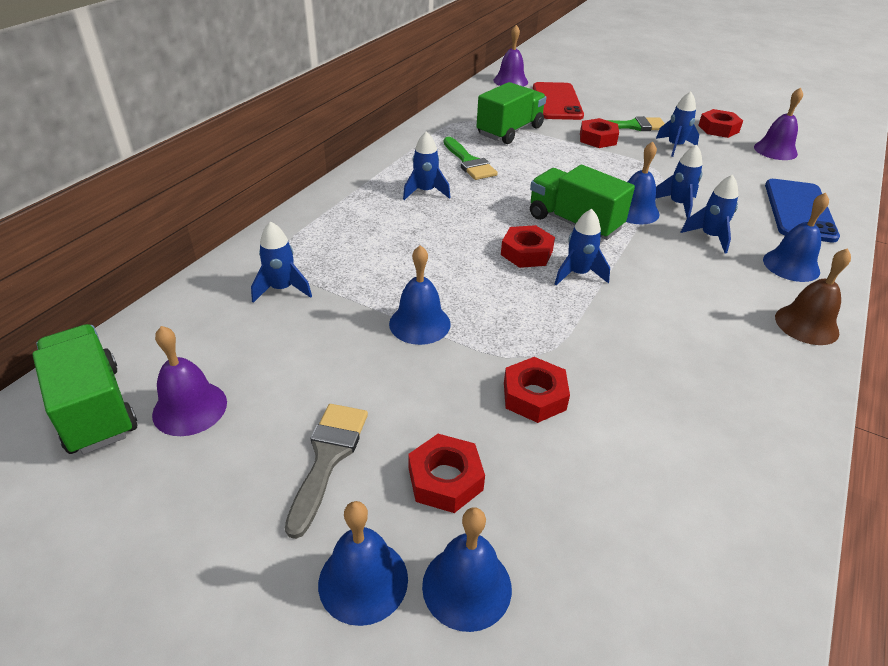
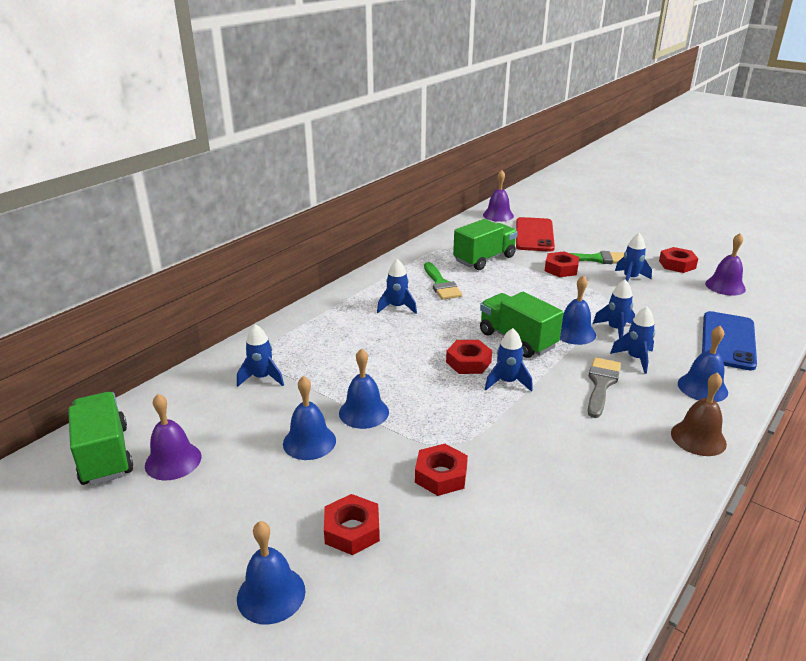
camera: 10 degrees right, 10 degrees down
grey brush [285,404,368,539] -> grey brush moved to [588,357,621,418]
blue bell [422,508,512,632] -> blue bell moved to [283,376,336,460]

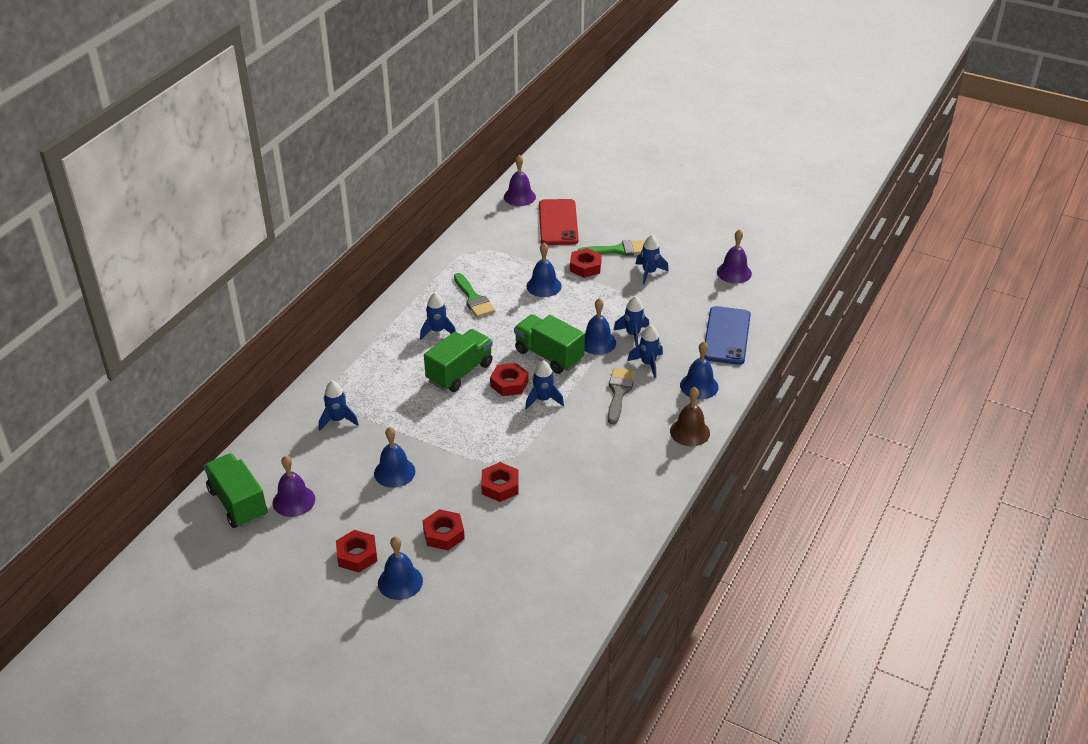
camera: 10 degrees left, 10 degrees up
blue bell [339,348,389,429] -> blue bell moved to [526,243,562,297]
green truck [453,219,518,270] -> green truck moved to [424,329,493,392]
red nut [659,247,698,273] -> red nut moved to [336,530,377,572]

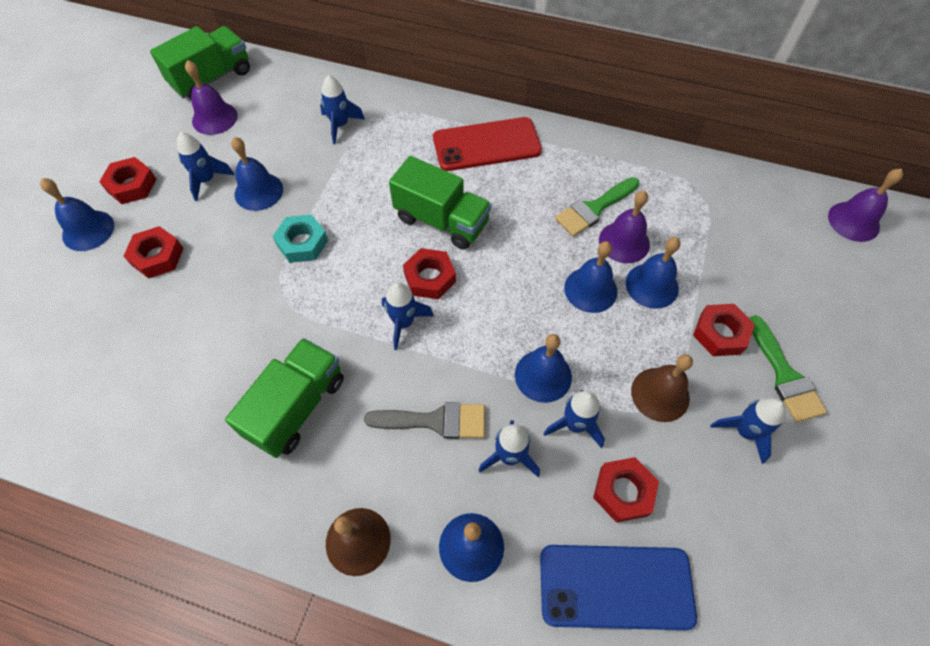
camera: 80 degrees right, 20 degrees up
blue rocket [420,293,456,340] -> blue rocket moved to [177,132,234,201]
red nut [481,462,519,502] -> red nut moved to [593,457,659,523]
green truck [514,314,585,374] -> green truck moved to [225,338,344,458]
red phone [539,199,579,245] -> red phone moved to [433,117,542,171]
purple bell [717,229,752,284] -> purple bell moved to [599,191,650,263]
none -> turquoise nut [272,214,328,263]
none -> blue bell [564,241,617,313]
none -> brown bell [631,354,693,422]

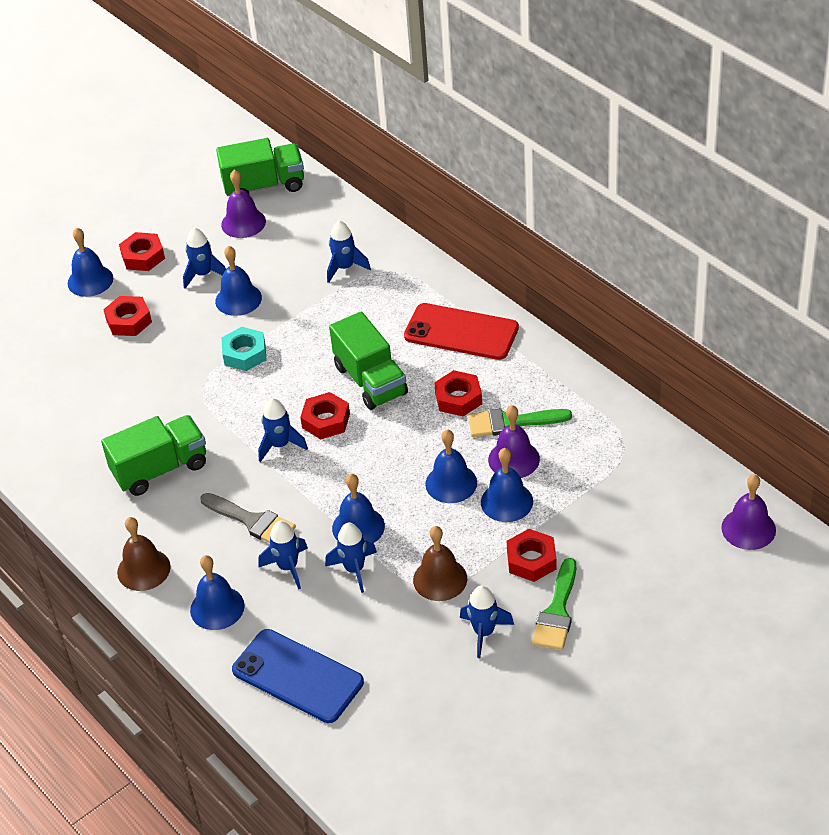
camera: 35 degrees right, 15 degrees down
red nut [593,457,659,523] -> red nut moved to [434,370,482,416]

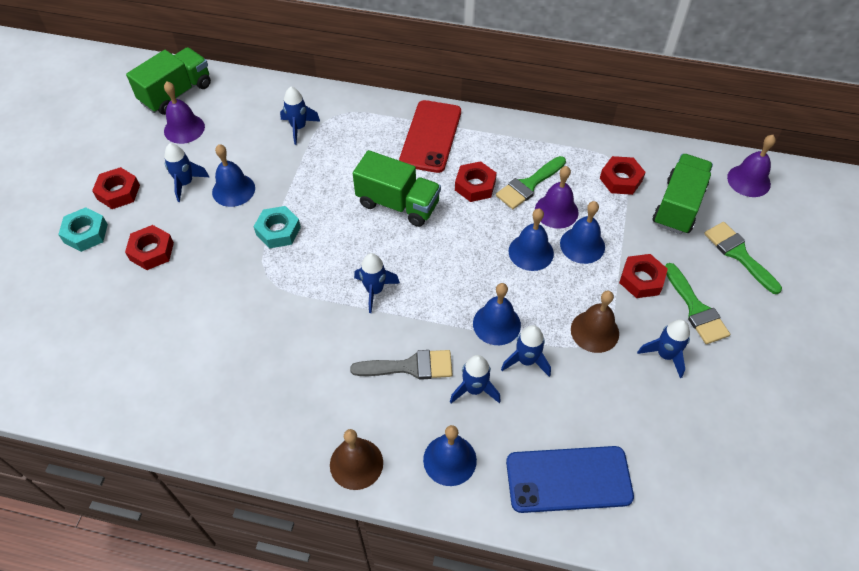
camera: 40 degrees left, 10 degrees up
blue bell [68,227,113,297] -> turquoise nut [58,207,108,252]
green truck [101,415,206,496] -> green truck moved to [653,154,713,234]
red nut [300,392,350,439] -> red nut moved to [600,156,646,195]
red phone [404,303,519,360] -> red phone turned 60 degrees counterclockwise [399,100,461,173]
none -> green brush [704,222,782,294]

